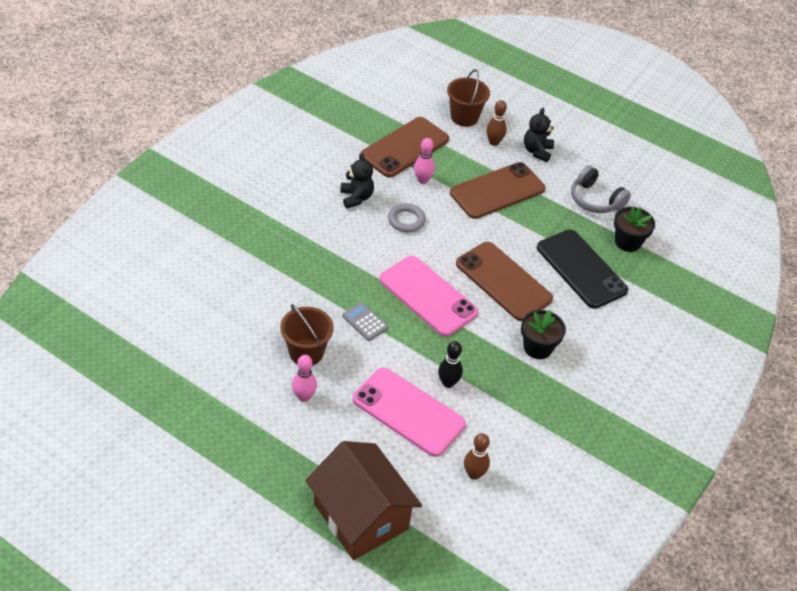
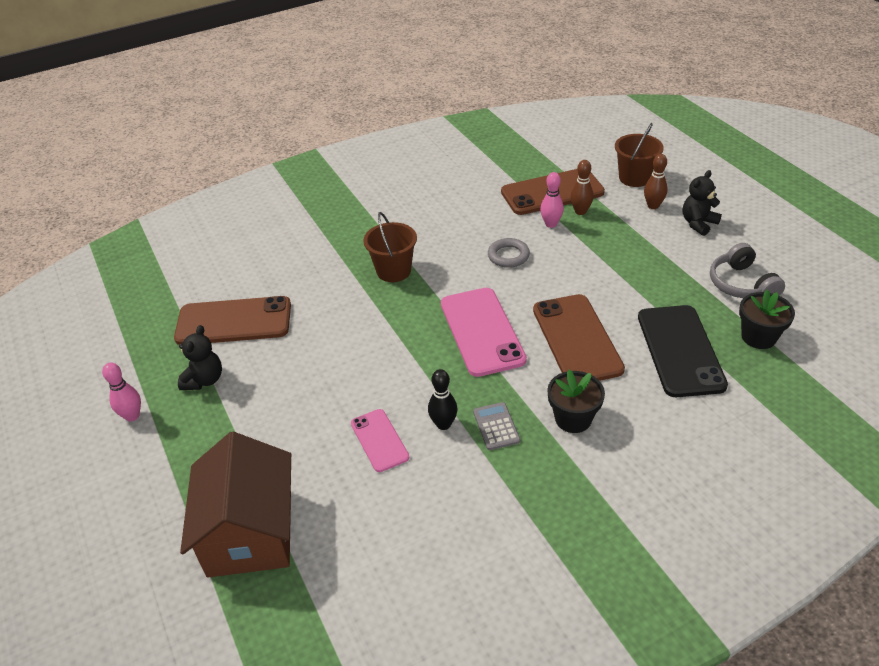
camera: 35 degrees right, 5 degrees down
brown bucket [280,304,334,366] -> brown bucket moved to [363,212,417,282]
pink bowling pin [292,355,317,402] -> pink bowling pin moved to [102,362,141,422]
black teddy bear [340,153,374,208] -> black teddy bear moved to [178,325,222,390]
grey calculator [342,302,388,341] -> grey calculator moved to [473,402,520,450]
pink phone [352,368,466,457] -> pink phone [351,409,409,472], size x0.56
brown phone [450,162,545,219] -> brown phone moved to [174,296,291,345]
brown bowling pin [464,433,490,480] -> brown bowling pin moved to [570,160,593,215]

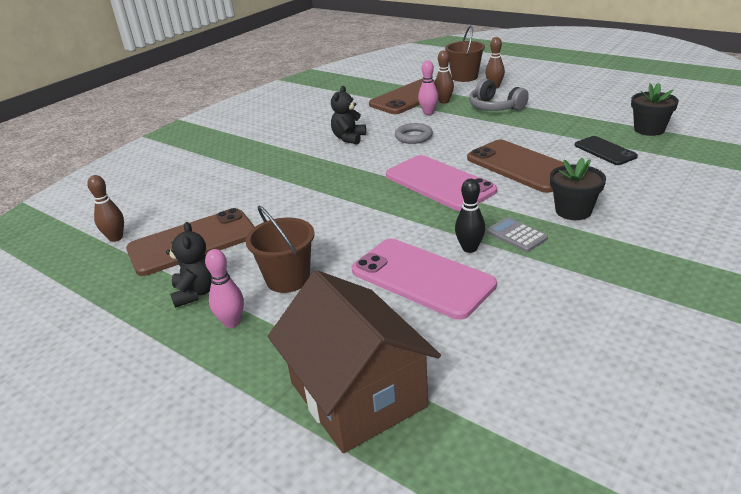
camera: 25 degrees left, 10 degrees down
pink bowling pin [102,362,141,422] -> pink bowling pin moved to [205,249,244,328]
pink phone [351,409,409,472] -> pink phone [352,239,497,320], size x1.78
brown bucket [363,212,417,282] -> brown bucket moved to [245,206,315,293]
black phone [638,305,728,397] -> black phone [575,136,638,165], size x0.56
black teddy bear [683,170,722,236] -> black teddy bear moved to [331,86,366,144]
grey headphones [710,243,785,298] -> grey headphones moved to [469,79,529,111]
none -> brown bowling pin [87,175,124,242]

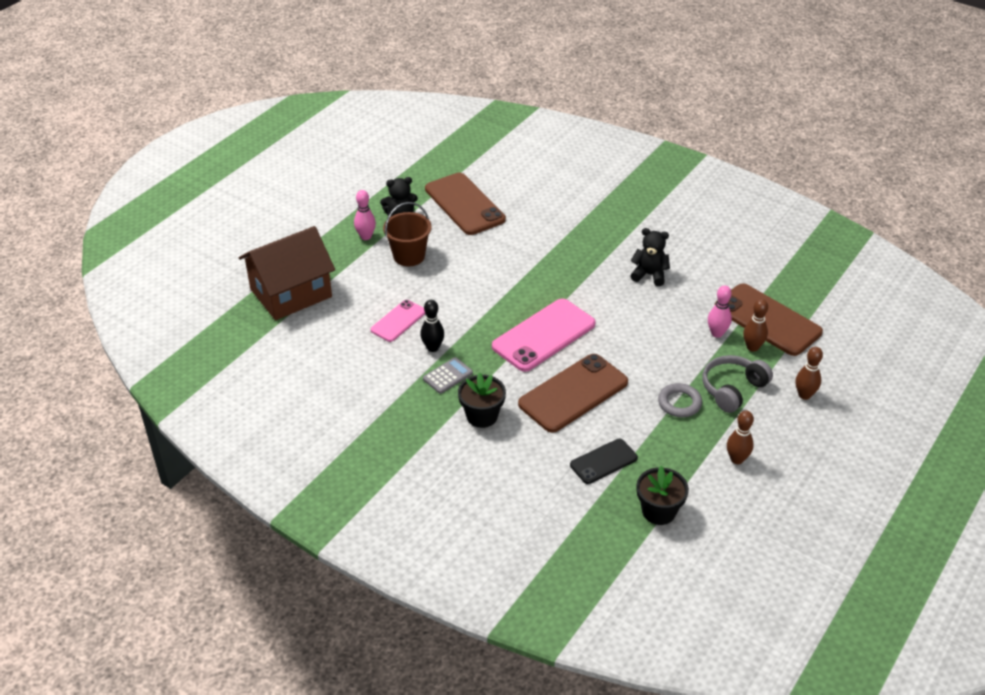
camera: 85 degrees right, 10 degrees up
brown bowling pin [87,175,124,242] -> brown bowling pin moved to [727,411,754,464]
pink phone [352,239,497,320] -> pink phone [371,300,425,342], size x0.56
grey ring [395,123,433,144] -> grey ring moved to [658,383,702,417]
brown bucket [445,25,485,82] -> none

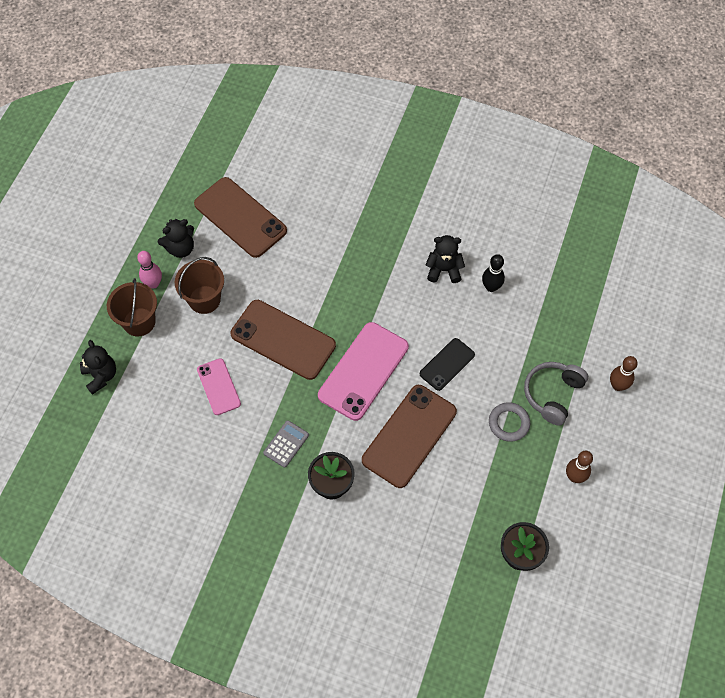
camera: 15 degrees left, 20 degrees up
brown house [239,226,335,320] -> black teddy bear [80,340,116,395]
pink phone [371,300,425,342] -> pink phone turned 45 degrees counterclockwise [197,358,241,415]
black bowling pin [420,300,444,352] -> black bowling pin moved to [482,254,505,292]
black phone [570,439,638,484] -> black phone moved to [420,338,475,391]
pink bowling pin [708,285,732,338] -> none
brown phone [715,283,823,356] -> brown phone moved to [231,300,336,380]
brown bowling pin [743,299,768,352] -> none
none -> brown bucket [107,278,157,337]

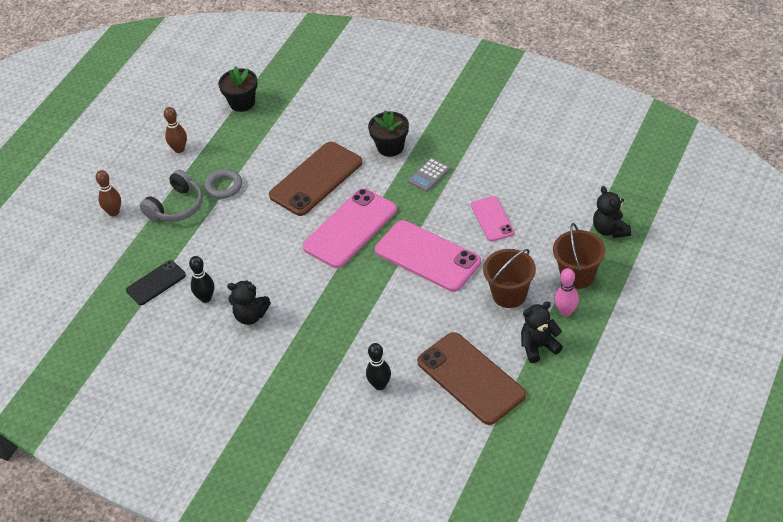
camera: 170 degrees left, 15 degrees down
brown phone [231,300,336,380] -> pink phone [375,220,481,292]
black phone [420,338,475,391] -> black phone moved to [126,260,186,305]
none -> black bowling pin [366,343,391,390]

